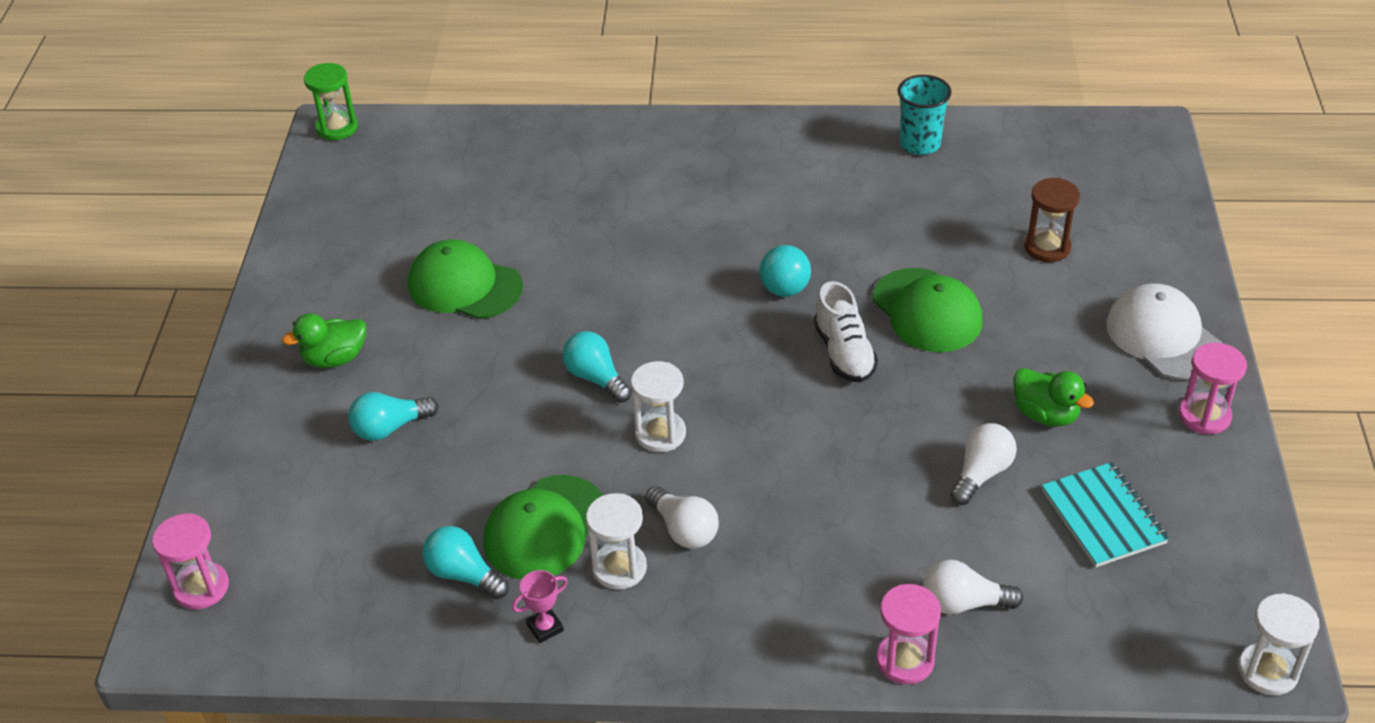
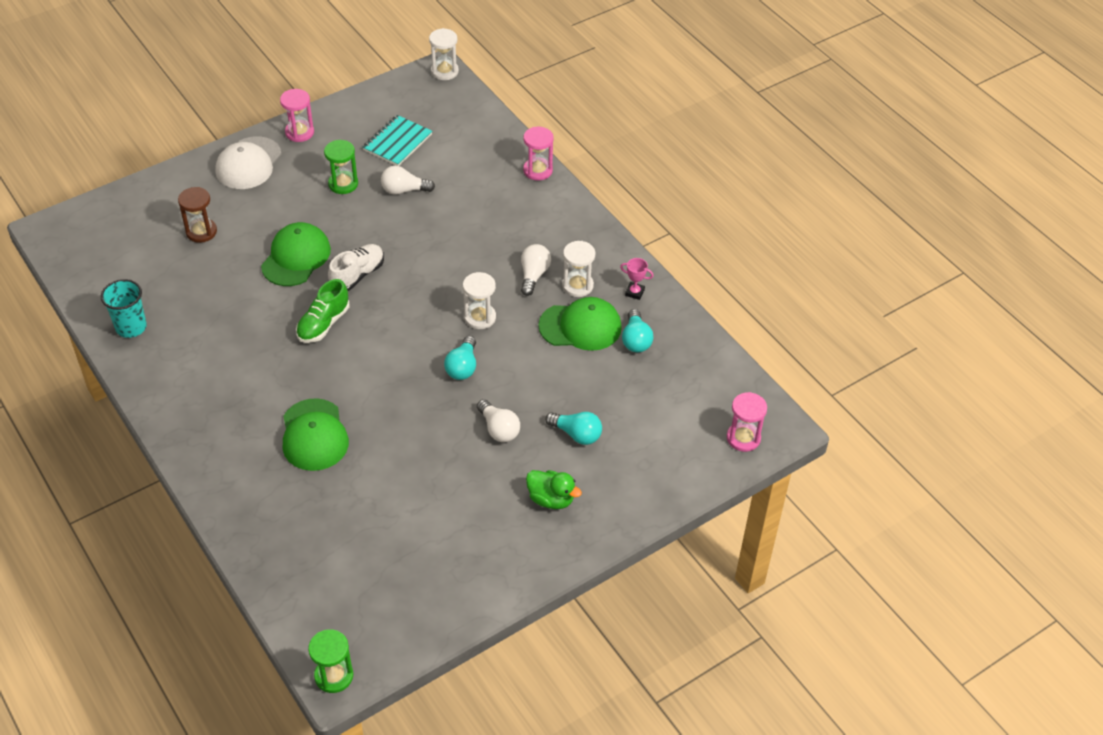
camera: 130 degrees left, 5 degrees up
green cap [408,239,523,319] -> green cap moved to [283,398,349,471]
turquoise ball [760,245,811,297] -> green shoe [296,279,349,343]
white light bulb [923,559,1023,614] -> white light bulb moved to [477,399,520,442]
green duck [1013,368,1094,427] -> green hourglass [324,140,358,194]

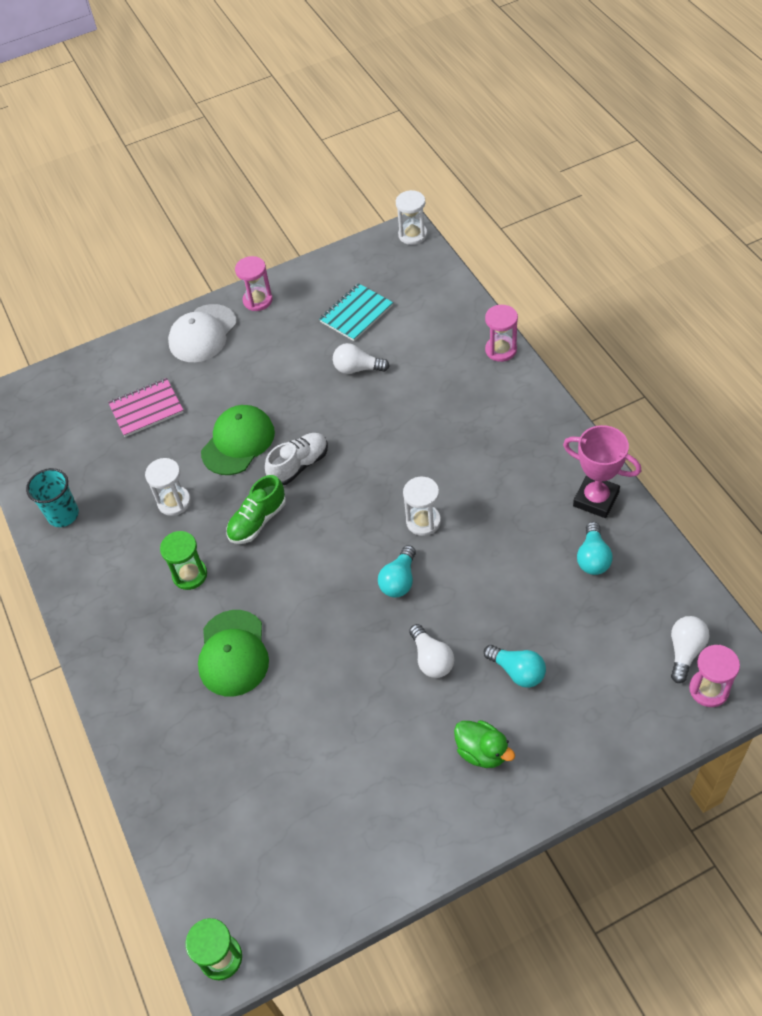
camera: 15 degrees right, 5 degrees up
brown hourglass [178,187,217,243] -> pink notebook [108,378,184,437]
green hourglass [324,140,358,194] -> green hourglass moved to [160,531,207,590]
white light bulb [521,244,551,296] -> white light bulb moved to [671,616,709,683]
green cap [538,297,622,351] -> none
white hourglass [562,241,595,297] -> white hourglass moved to [145,458,191,516]
pink trophy [620,258,654,300] -> pink trophy [563,425,641,518], size x2.06

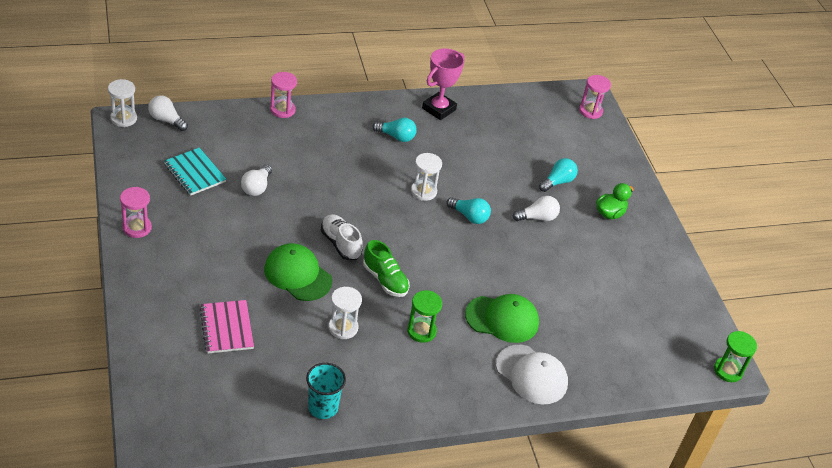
camera: 90 degrees left, 10 degrees down
white cap [168,304,237,362] -> white cap moved to [496,345,568,404]
turquoise light bulb [577,522,613,575] -> turquoise light bulb moved to [372,118,417,142]
white light bulb [671,616,709,683] -> white light bulb moved to [148,95,188,131]

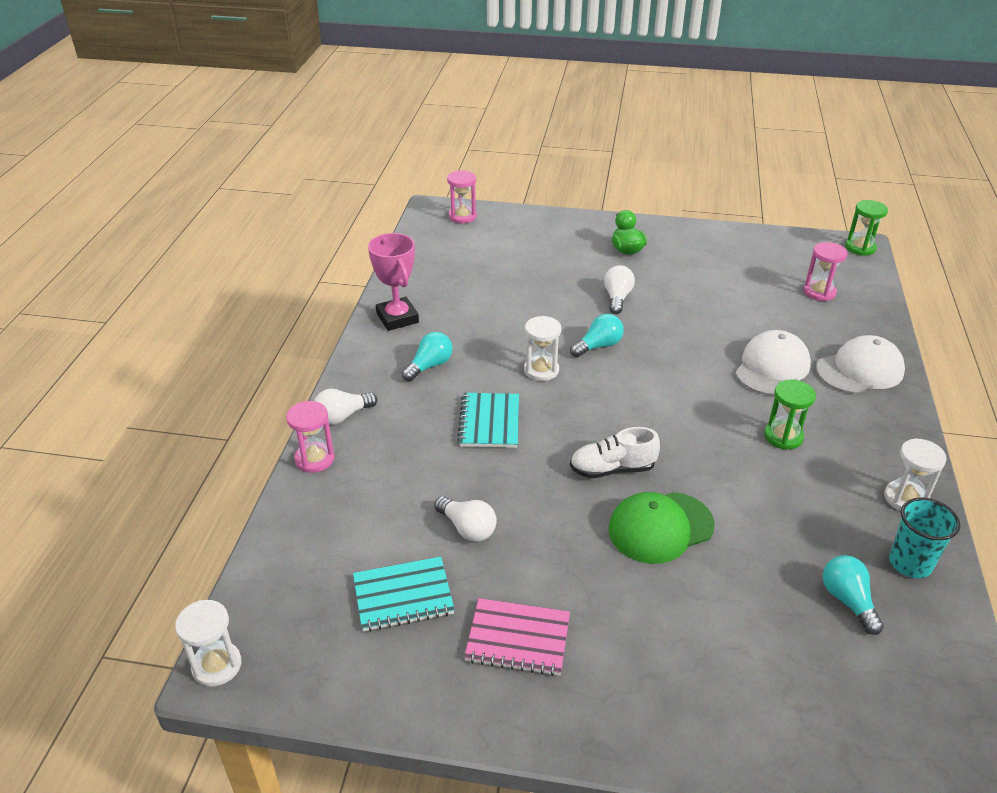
camera: 60 degrees left, 5 degrees down
pink hourglass [120,187,152,238] -> pink hourglass moved to [803,242,847,301]
white light bulb [148,95,188,131] -> white light bulb moved to [314,389,377,425]
pink notebook [200,300,254,353] -> pink notebook moved to [464,598,570,676]
white hourglass [329,287,362,339] -> white hourglass moved to [884,438,947,511]
green shoe [363,240,410,297] -> none
green cap [465,294,539,343] -> white cap [735,330,811,395]
turquoise light bulb [539,158,578,192] -> turquoise light bulb moved to [823,555,884,635]
none -> turquoise notebook [457,393,519,448]

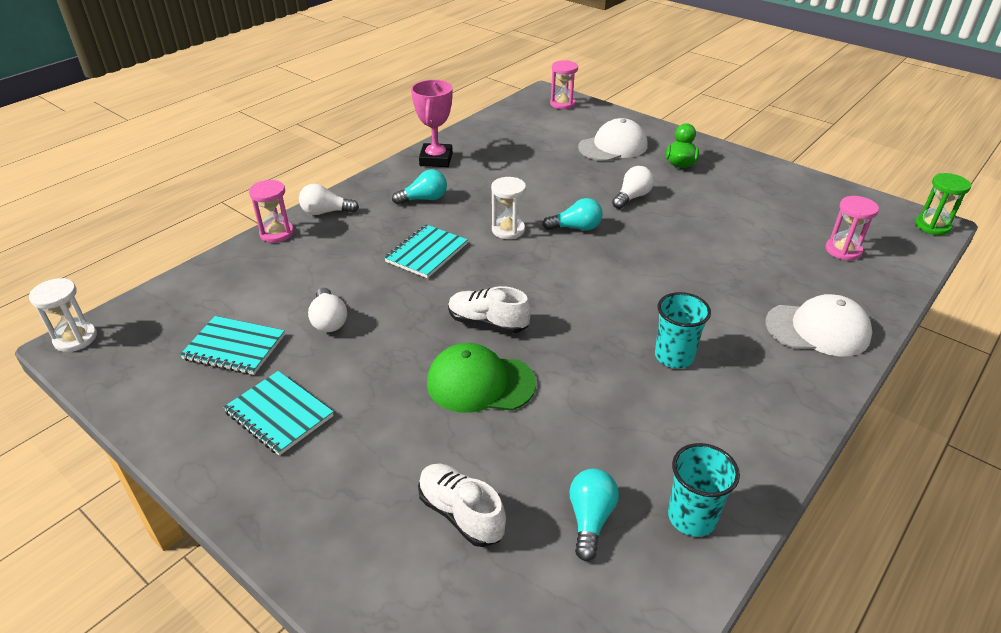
camera: 30 degrees right, 0 degrees up
pink notebook [464,598,570,676] -> turquoise notebook [223,371,334,456]
white cap [735,330,811,395] -> white cap moved to [578,118,647,161]
green hourglass [764,379,816,450] -> turquoise cup [655,292,711,368]
white hourglass [884,438,947,511] -> none
none -> white shoe [418,464,506,547]

